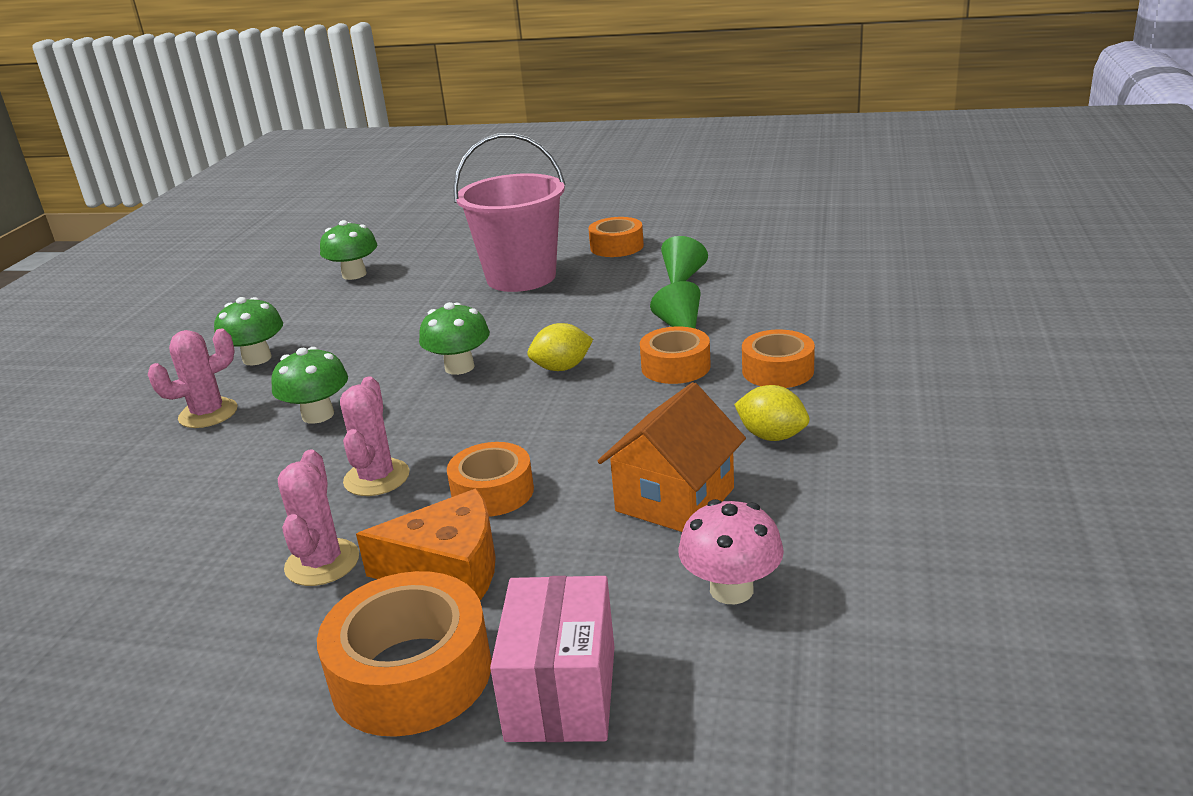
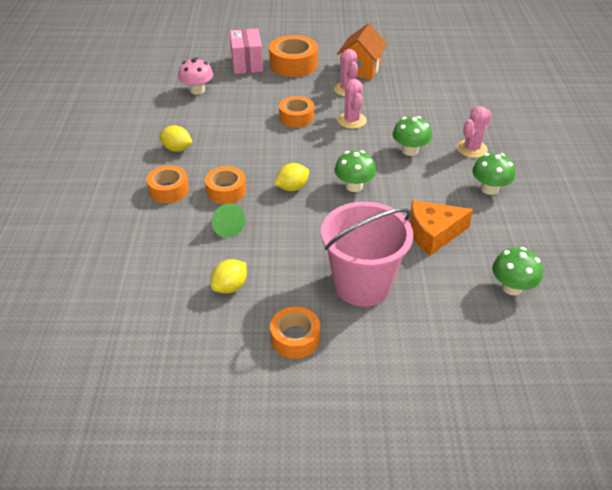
camera: 165 degrees right, 15 degrees up
orange cheese [356,488,496,601] -> orange cheese moved to [409,200,473,256]
orange house [598,382,746,532] -> orange house moved to [337,23,387,80]
green cone [661,236,708,284] -> yellow lemon [211,259,247,294]

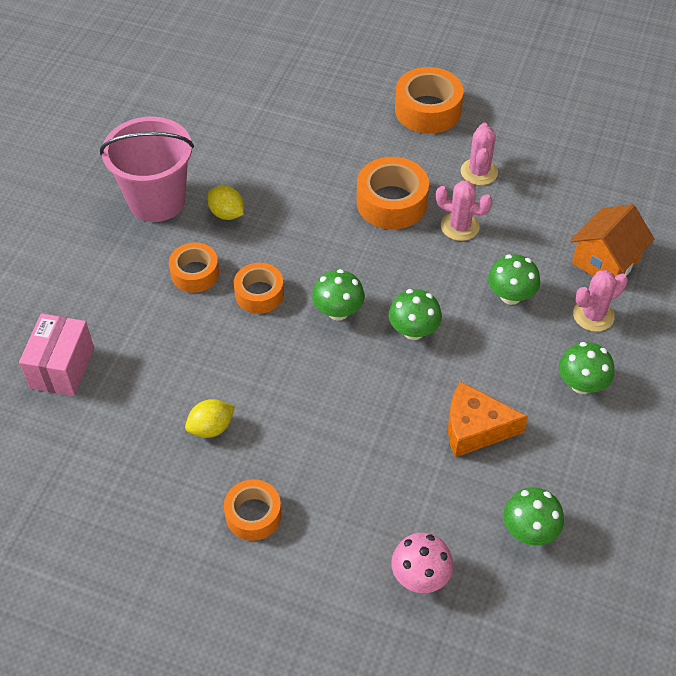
camera: 20 degrees right, 10 degrees up
pink mushroom [178,58,213,95] -> pink mushroom moved to [391,533,453,593]
green cone [212,203,245,238] -> none
pink box [230,29,263,74] -> pink box moved to [19,314,94,396]
yellow lemon [275,163,309,191] -> green mushroom [312,269,365,321]
orange tape [279,96,314,128] -> orange tape [357,157,429,229], size x1.54
pink bucket [321,202,413,307] -> pink bucket moved to [100,117,194,222]
orange house [337,23,387,80] -> orange house moved to [570,204,654,277]
pink cactus [338,79,367,129] -> pink cactus turned 75 degrees counterclockwise [436,181,493,241]

